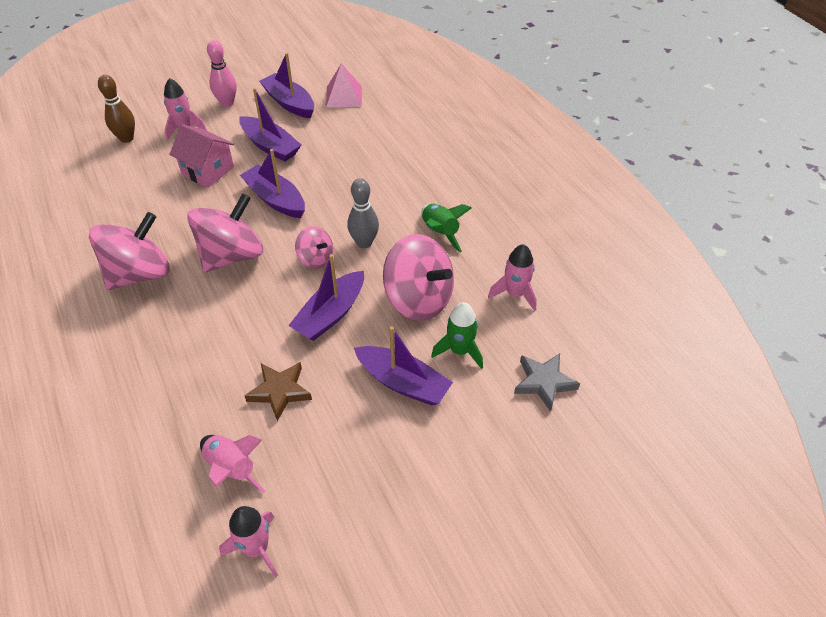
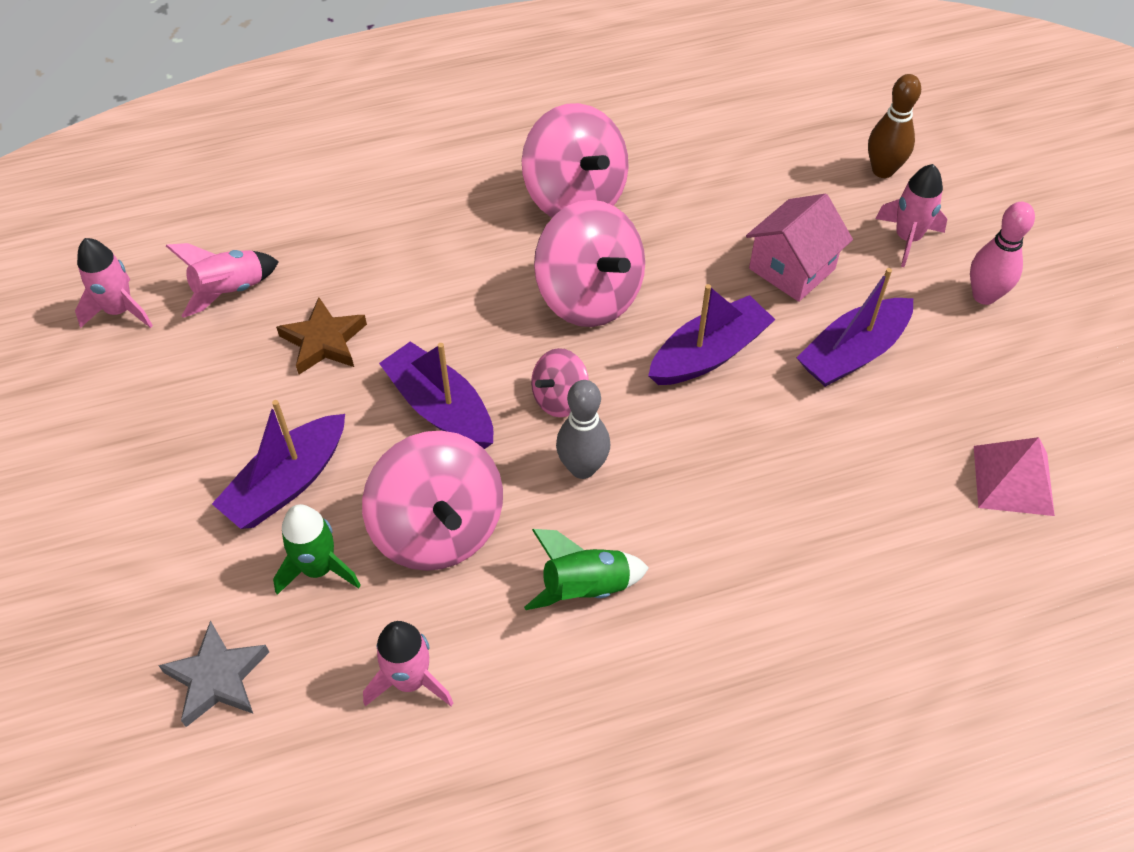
camera: 100 degrees right, 5 degrees up
purple boat [259,53,314,118] -> none
pink spinning top [383,234,454,321] -> pink spinning top turned 75 degrees counterclockwise [362,431,503,571]

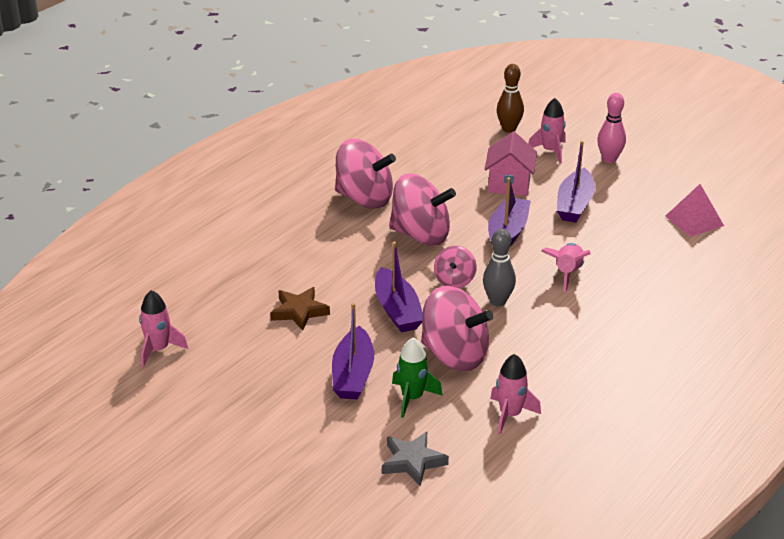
camera: 35 degrees left, 20 degrees down
pink rocket [166,243,279,318] -> pink rocket moved to [541,243,591,292]
purple boat [379,342,493,449] -> purple boat turned 120 degrees counterclockwise [375,242,423,332]
green rocket [524,529,649,610] -> none

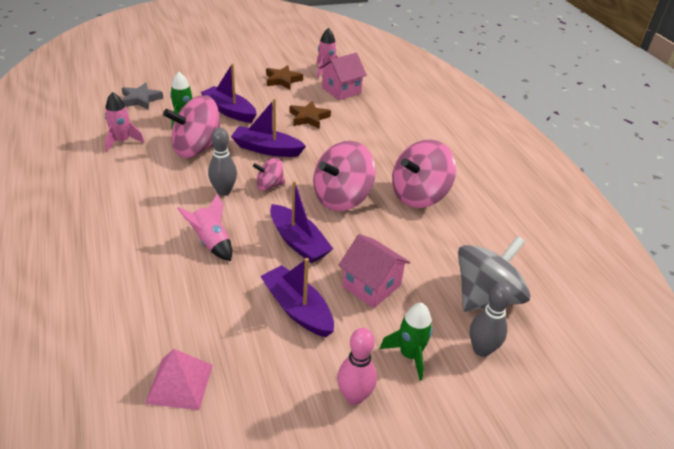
camera: 120 degrees right, 5 degrees up
pink spinning top [434,246,477,288] -> pink spinning top turned 60 degrees counterclockwise [253,158,285,191]
brown bowling pin [497,64,524,133] -> grey bowling pin [470,282,513,357]
pink rocket [528,98,566,163] -> green rocket [380,303,433,381]
none -> brown star [266,65,303,90]
none -> pink house [319,53,367,100]
none -> grey spinning top [458,236,531,312]

